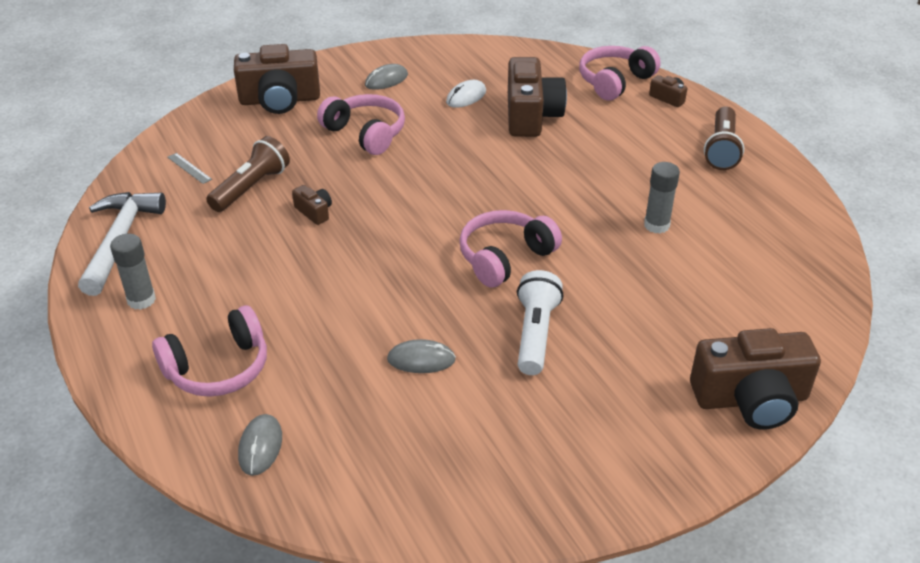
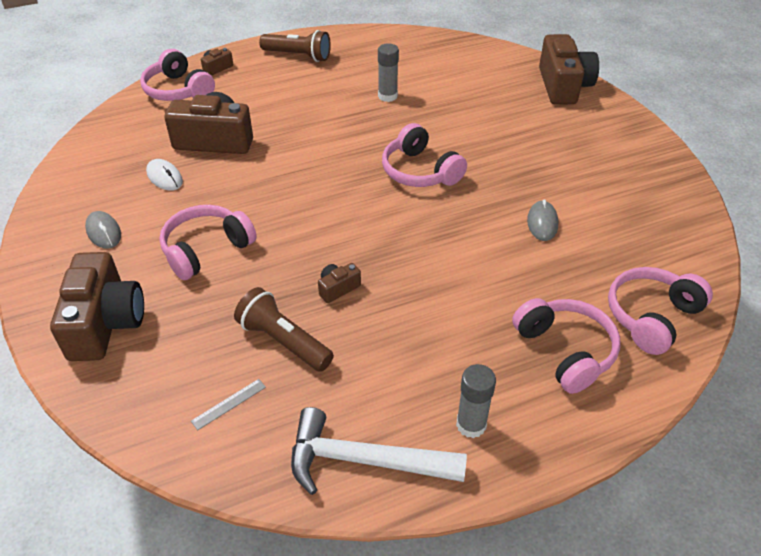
camera: 85 degrees left, 5 degrees up
grey mouse [238,414,282,476] -> pink headphones [608,267,713,355]
white flashlight [517,270,564,375] -> none

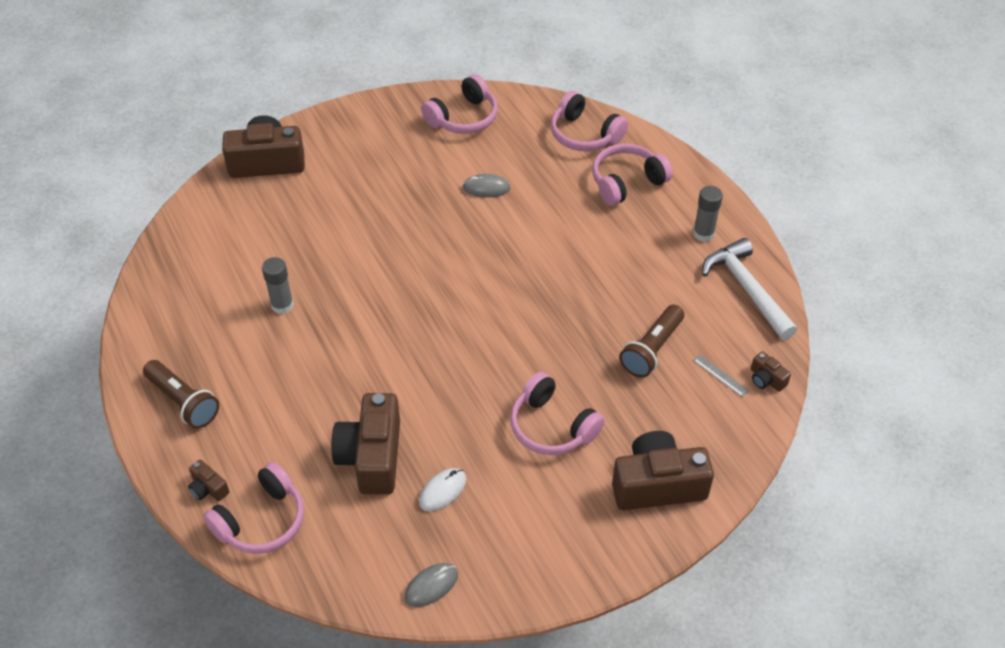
camera: 95 degrees left, 5 degrees up
grey mouse [85,211,121,249] -> grey mouse moved to [404,563,458,607]
brown flashlight [259,30,331,62] -> brown flashlight turned 120 degrees clockwise [143,360,219,429]
white hammer [291,407,467,495] -> white hammer turned 150 degrees clockwise [702,238,797,340]
brown camera [318,263,361,303] -> brown camera moved to [751,351,791,392]
pink headphones [382,123,467,187] -> pink headphones moved to [421,74,498,134]

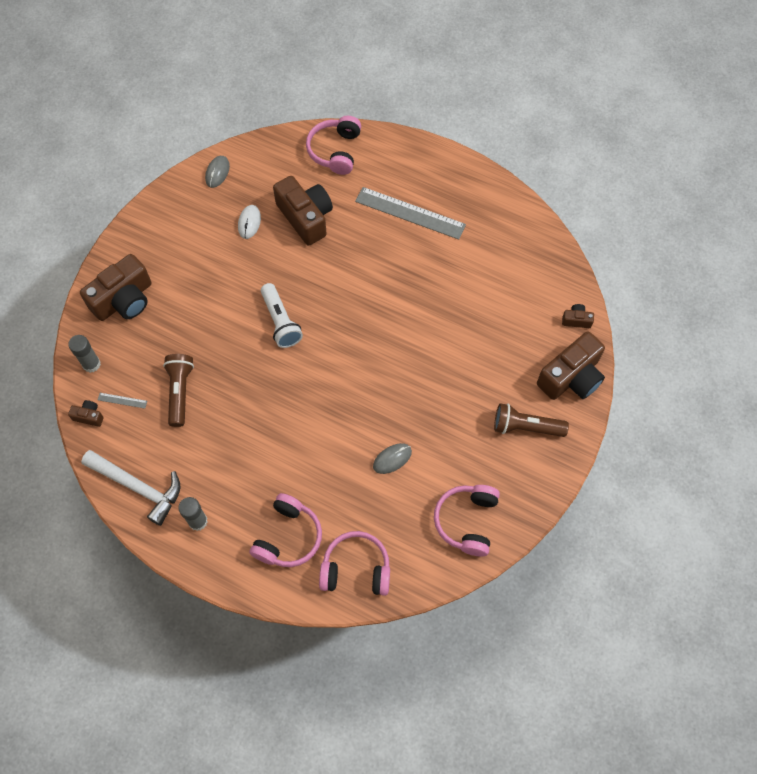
camera: 145 degrees right, 15 degrees up
brown flashlight [143,360,219,429] -> brown flashlight moved to [494,403,569,437]
brown camera [188,459,229,501] -> brown camera moved to [562,304,594,328]
grey glue stick [262,257,294,314] -> grey glue stick moved to [68,335,101,373]
pink headphones [510,372,605,455] -> none
none -> white flashlight [261,283,303,348]
none -> grey ruler [355,187,466,240]

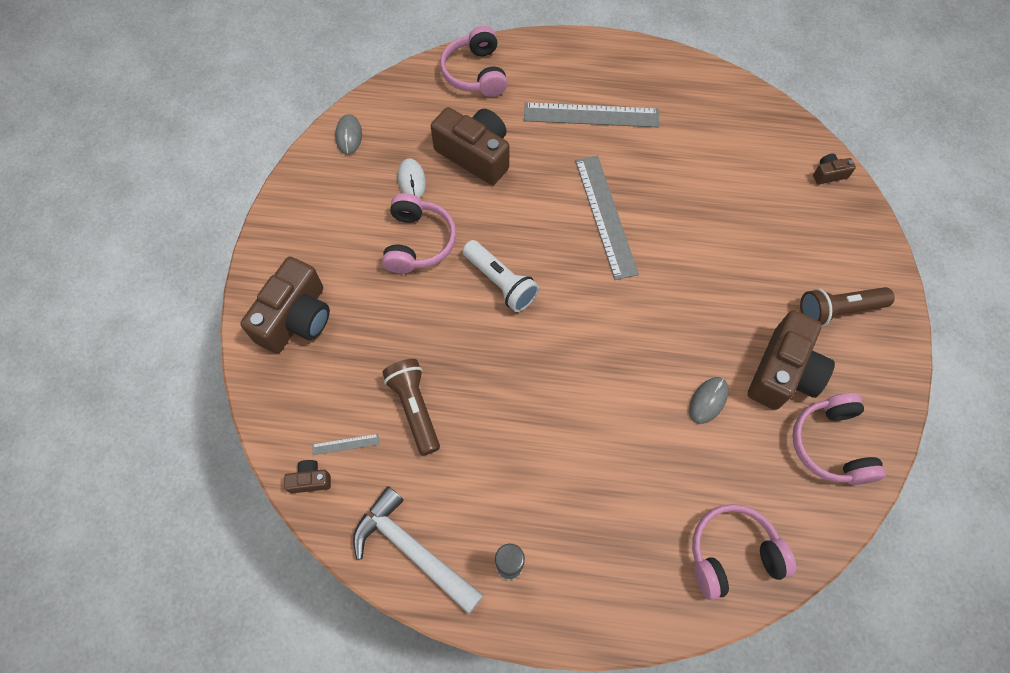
camera: 20 degrees left, 0 degrees up
grey glue stick [68,335,101,373] -> none
white hammer [81,450,181,526] -> white hammer turned 150 degrees counterclockwise [353,486,483,614]
pink headphones [249,493,322,567] -> pink headphones moved to [382,193,456,274]
brown camera [537,331,605,400] -> brown camera moved to [748,310,835,410]
none -> grey ruler [575,156,639,280]

